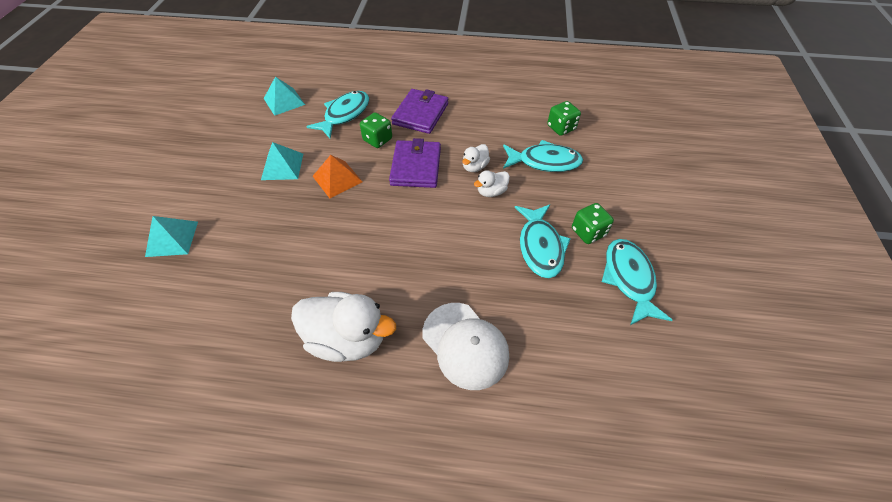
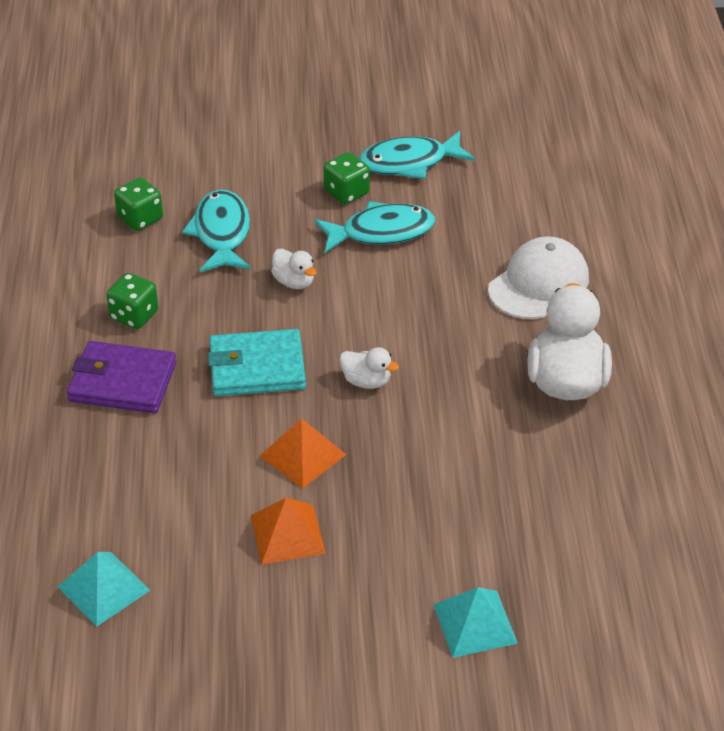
camera: 100 degrees left, 10 degrees down
turquoise pyramid [261,142,303,180] -> orange pyramid [251,497,326,565]
turquoise fish [306,91,369,138] -> none
green dice [360,112,392,148] -> green dice moved to [106,273,158,329]
purple wallet [389,138,441,188] -> turquoise wallet [208,329,306,396]
white duck [462,144,490,172] -> white duck moved to [340,347,399,389]

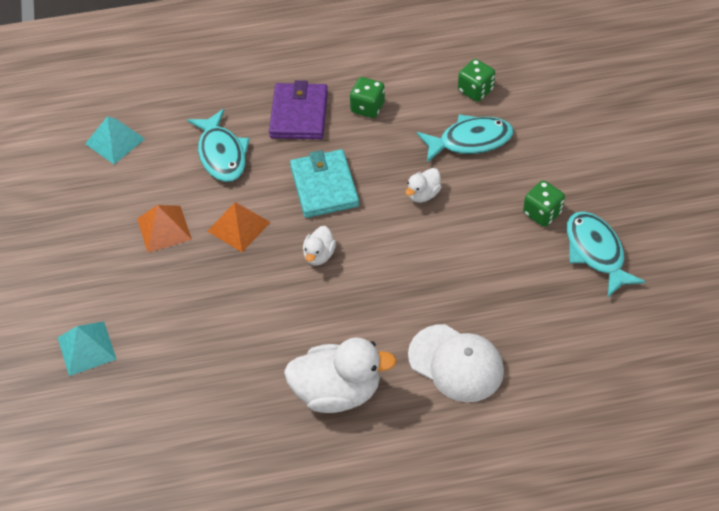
camera: 85 degrees right, 10 degrees up
turquoise fish [314,201,435,253] -> turquoise fish moved to [187,109,250,182]

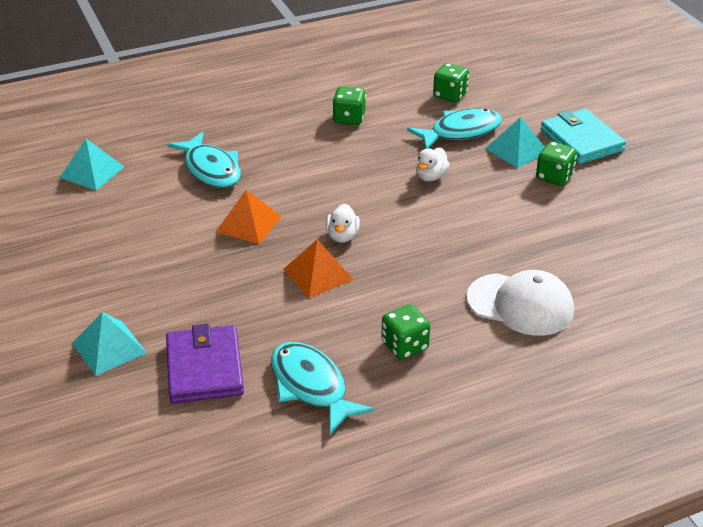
camera: 15 degrees left, 15 degrees down
orange pyramid [137,205,192,253] -> orange pyramid moved to [283,239,354,298]
purple wallet [269,80,328,139] -> purple wallet moved to [166,324,244,403]
white duck [284,338,397,413] -> green dice [381,304,430,360]
turquoise wallet [290,149,359,218] -> turquoise wallet moved to [541,109,626,164]
turquoise fish [566,211,646,297] -> turquoise fish moved to [271,342,374,435]
none -> turquoise pyramid [485,117,544,168]

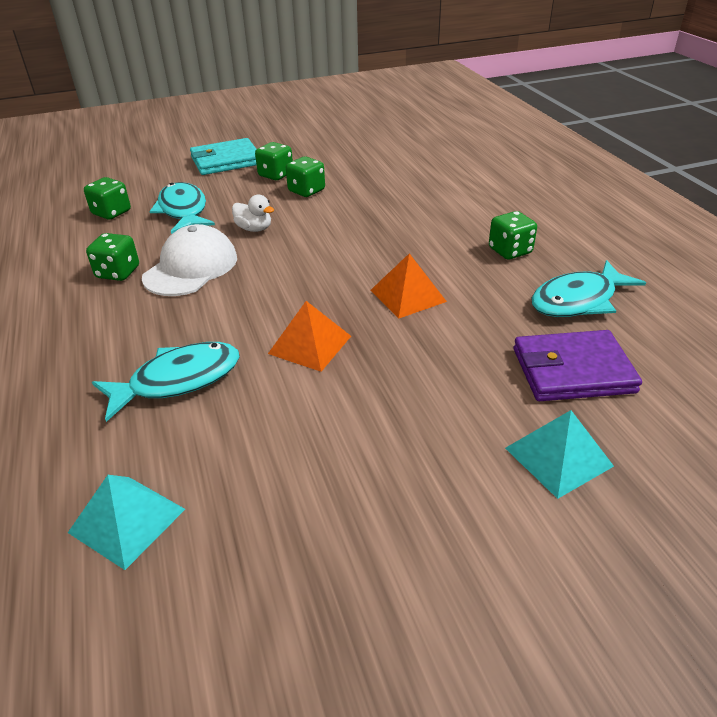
camera: 85 degrees left, 0 degrees up
white duck [326,204,360,243] -> none
white cap [466,270,574,336] -> white cap moved to [142,224,237,296]
turquoise pyramid [485,117,544,168] -> none
none -> green dice [286,157,325,197]

